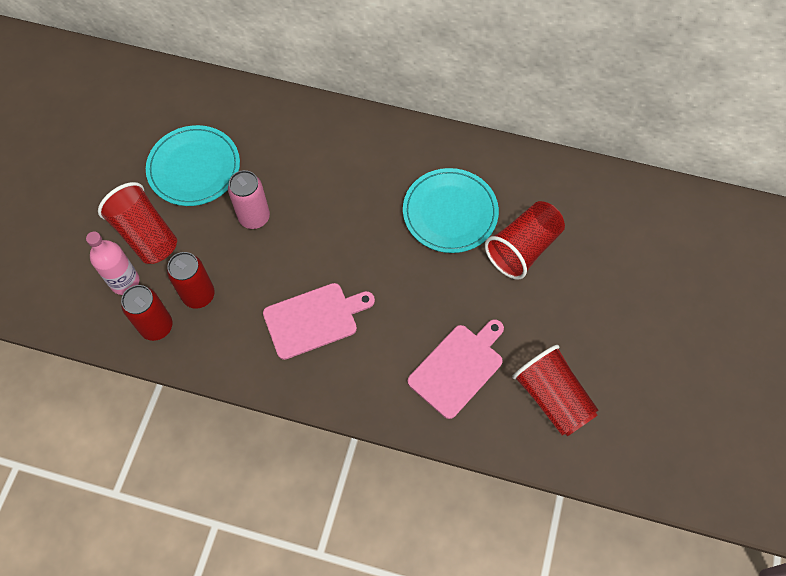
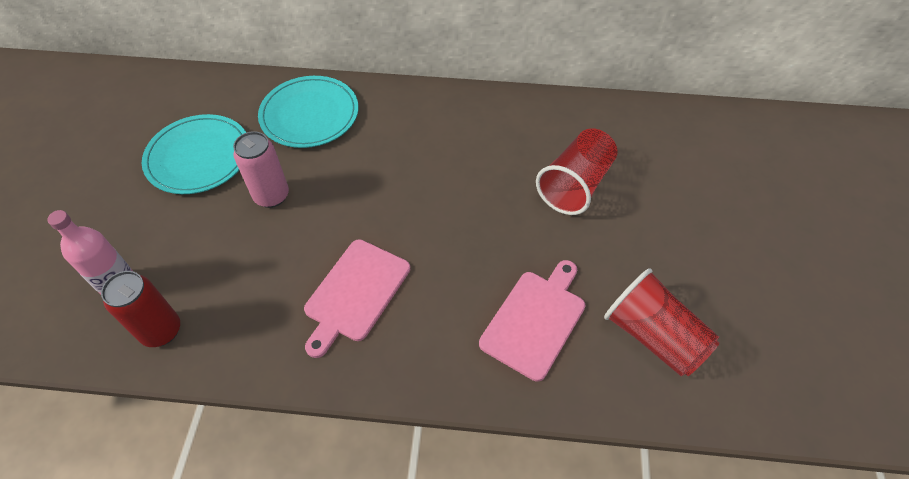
camera: 10 degrees left, 10 degrees down
red cup [98,182,177,264] -> none
red can [167,252,215,309] -> none
pink cutting board [263,283,375,360] -> pink cutting board turned 150 degrees clockwise [304,239,410,358]
turquoise plate [403,168,499,253] -> turquoise plate moved to [258,76,359,148]

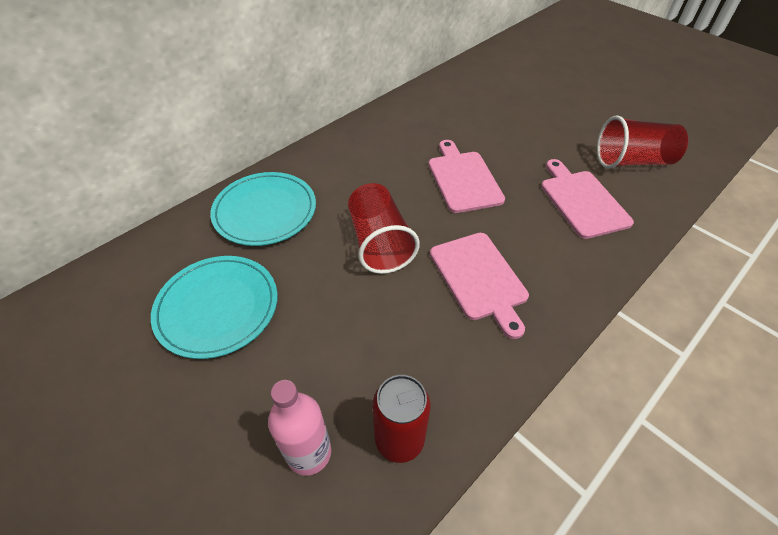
camera: 50 degrees left, 5 degrees down
pink can [233,131,289,208] -> none
red cup [536,128,618,215] -> red cup moved to [348,183,420,274]
none -> pink cutting board [428,140,505,213]

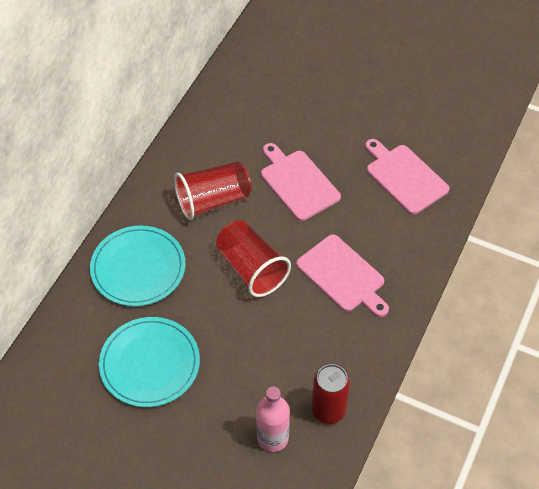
camera: 20 degrees left, 5 degrees up
red cup [597,116,688,169] -> red cup moved to [174,161,252,220]

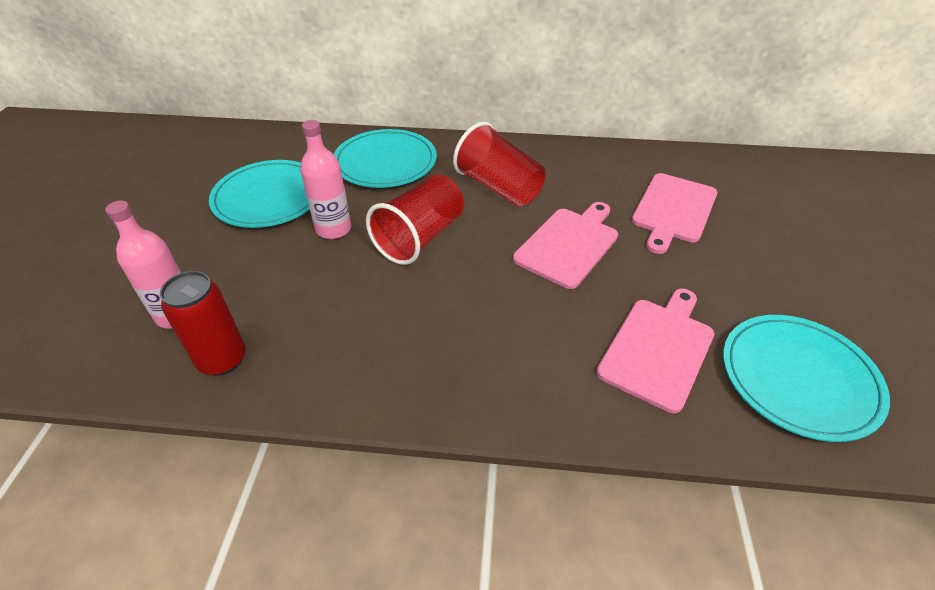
camera: 70 degrees right, 10 degrees down
pink cutting board [296,234,389,317] -> pink cutting board moved to [632,173,717,254]
none -> pink bottle [300,120,351,239]
none -> turquoise plate [723,315,890,442]

